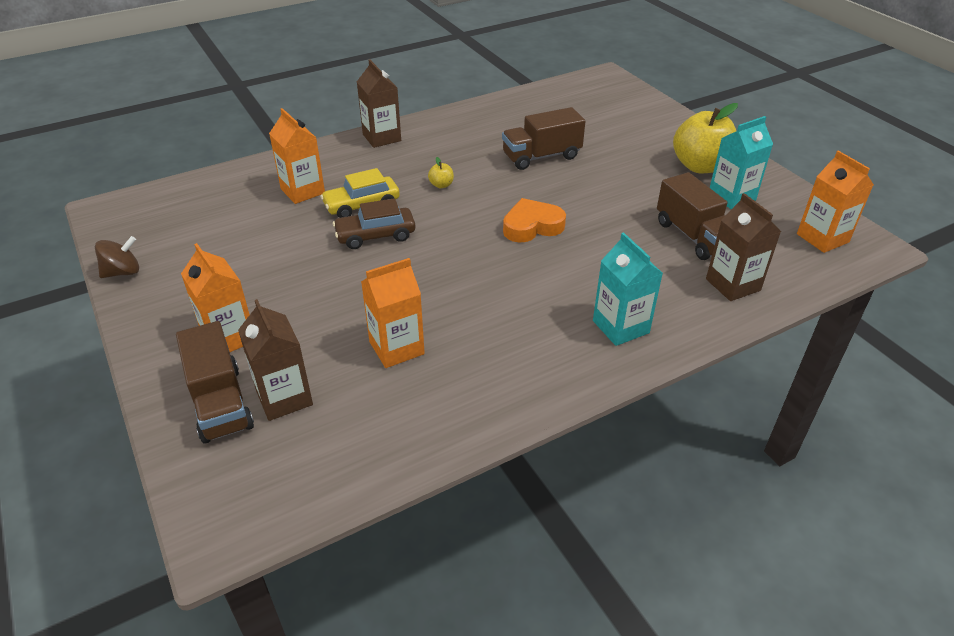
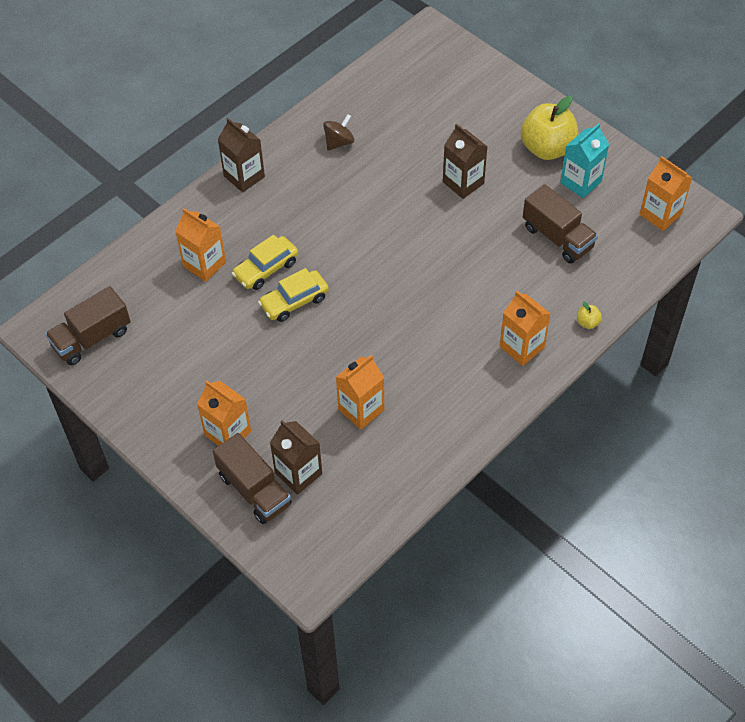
camera: 15 degrees left, 15 degrees up
brown spinning top [95,236,139,278] -> brown spinning top moved to [323,114,354,151]
brown car [333,198,415,249] -> yellow car [258,268,329,322]
yellow apple [428,157,454,188] -> yellow apple moved to [577,301,602,329]
brown truck [502,107,586,170] -> brown truck moved to [45,286,131,365]
orange heart [503,198,566,243] -> none
turquoise carton [593,232,663,346] -> orange carton [500,291,550,366]
brown carton [706,193,781,301] -> brown carton moved to [443,124,488,199]

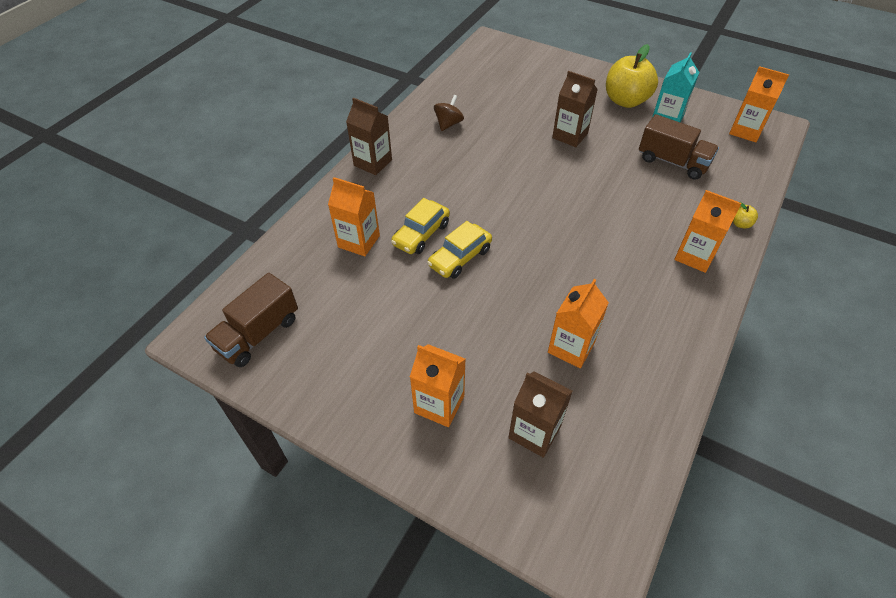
camera: 15 degrees left, 5 degrees down
brown truck [213,433,292,524] -> none

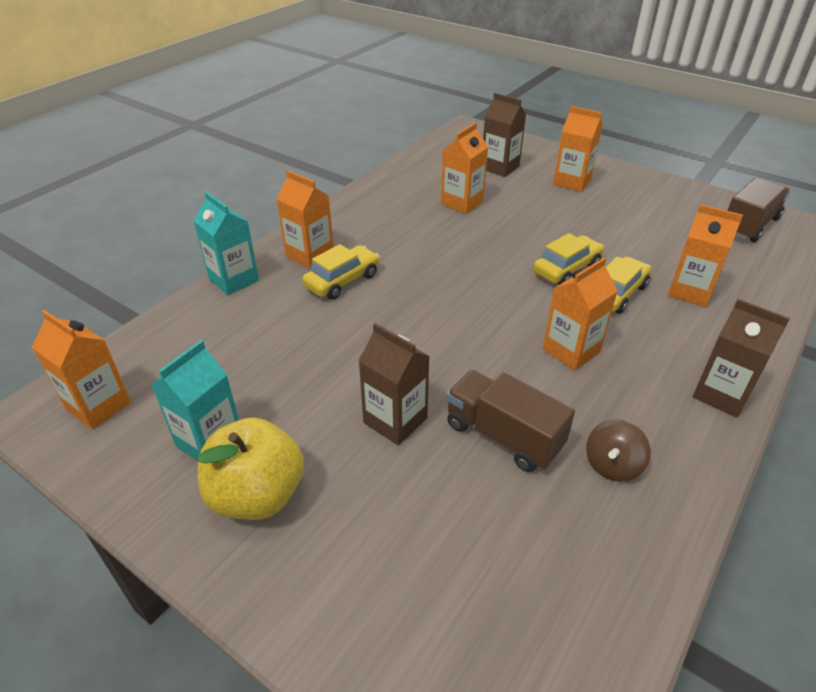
camera: 175 degrees left, 10 degrees down
brown truck [639,114,719,180] -> brown truck moved to [446,370,575,472]
yellow apple [733,202,758,229] -> turquoise carton [193,192,259,295]
none -> yellow car [302,244,380,300]
none -> orange carton [543,257,618,371]

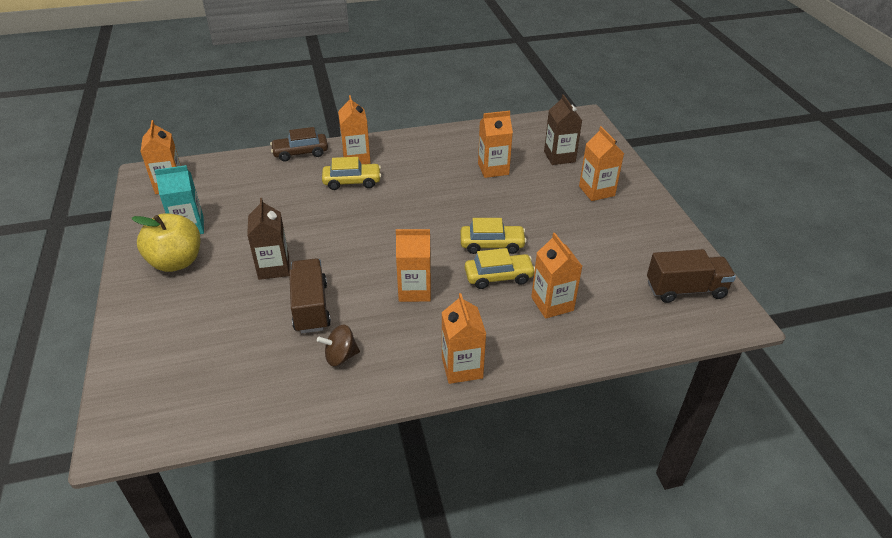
camera: 40 degrees right, 0 degrees up
turquoise carton [193,192,259,295] -> brown car [270,127,328,162]
brown carton [693,299,790,417] -> orange carton [442,293,486,384]

